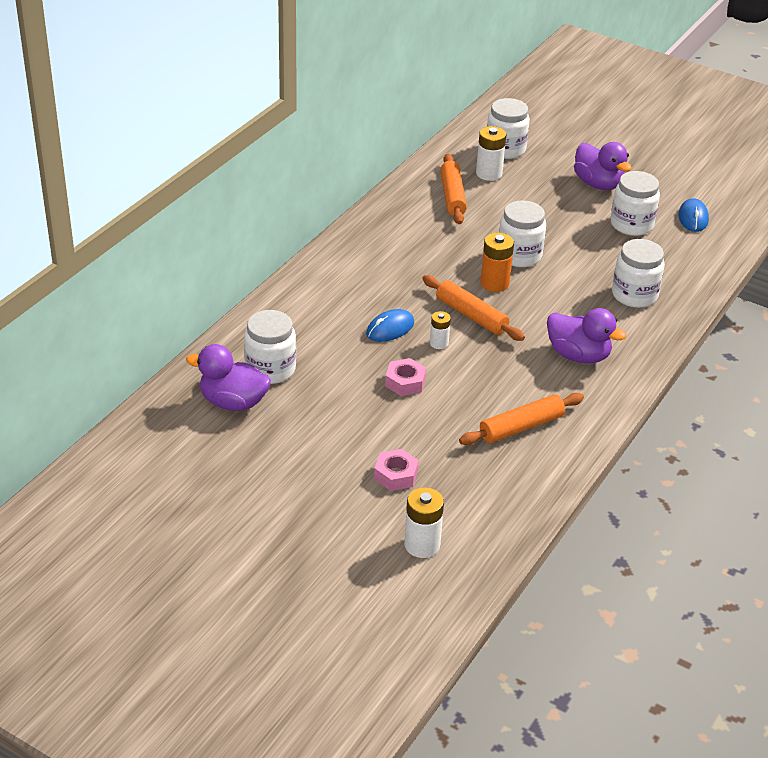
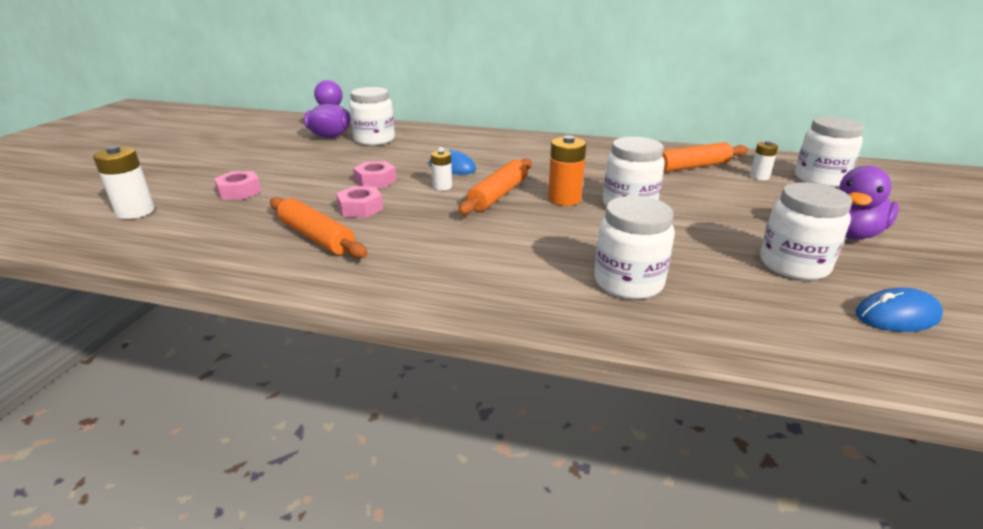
camera: 75 degrees right, 10 degrees down
white battery [476,126,506,181] -> white battery [750,141,778,180], size x0.62
purple duck [547,308,626,364] -> none
none -> pink nut [336,186,383,218]

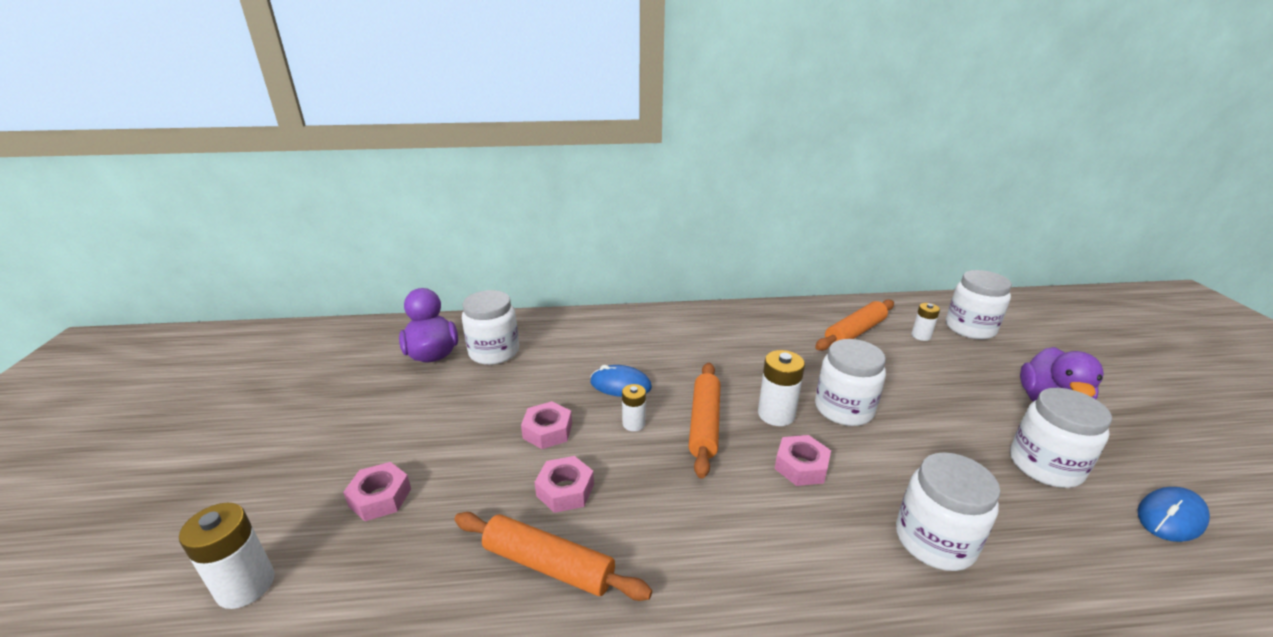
camera: 20 degrees left, 0 degrees up
orange battery [548,136,586,206] -> white battery [758,350,805,426]
none -> pink nut [775,435,831,486]

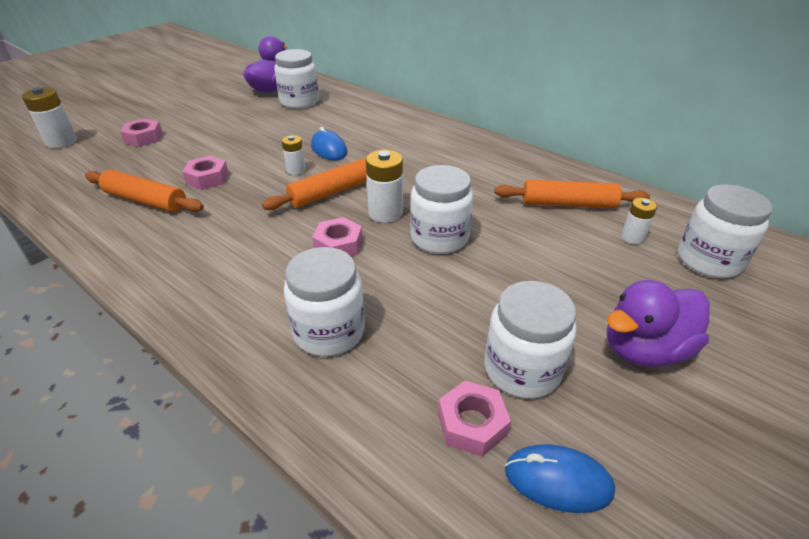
camera: 45 degrees right, 10 degrees up
orange rolling pin [454,512,652,601] -> orange rolling pin turned 45 degrees counterclockwise [85,170,204,212]
pink nut [521,401,572,449] -> pink nut moved to [438,381,511,457]

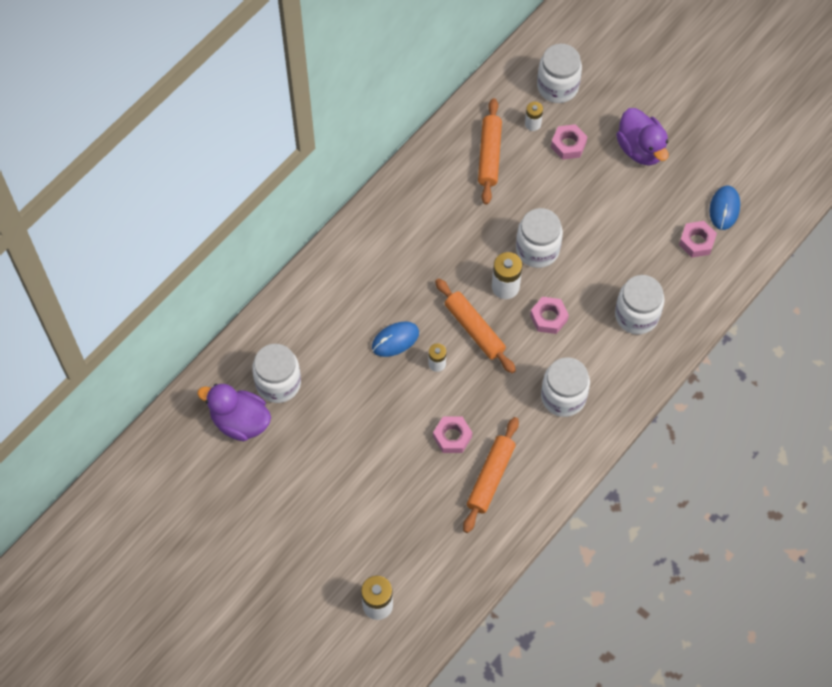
camera: 90 degrees left, 25 degrees up
pink nut [120,118,163,147] -> pink nut moved to [551,124,587,160]
white jar [484,281,576,399] -> white jar moved to [541,357,590,417]

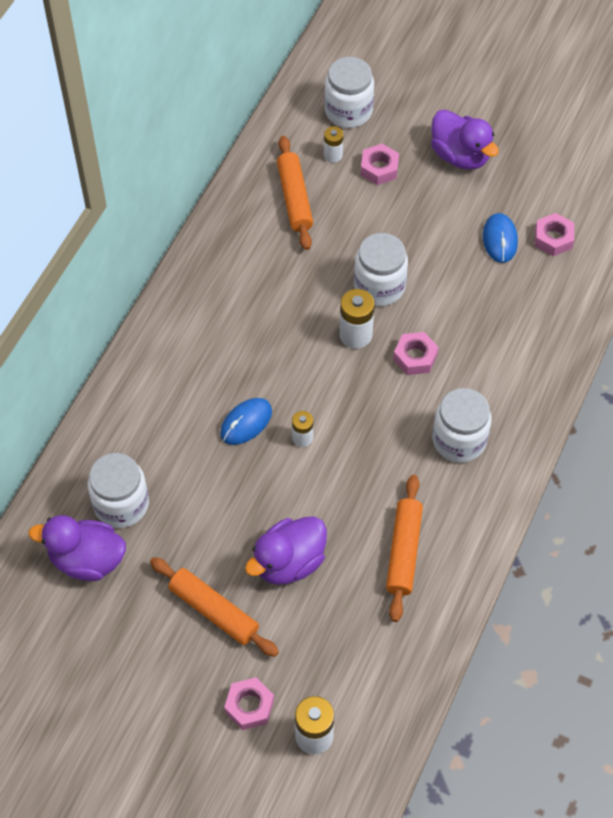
camera: 15 degrees left, 5 degrees down
pink nut [433,417,472,453] -> pink nut moved to [224,677,274,730]
orange rolling pin [435,278,516,373] -> orange rolling pin moved to [150,557,279,657]
white jar [615,275,664,334] -> none
blue mouse [709,186,740,230] -> blue mouse moved to [483,213,518,263]
none -> purple duck [245,516,327,585]

